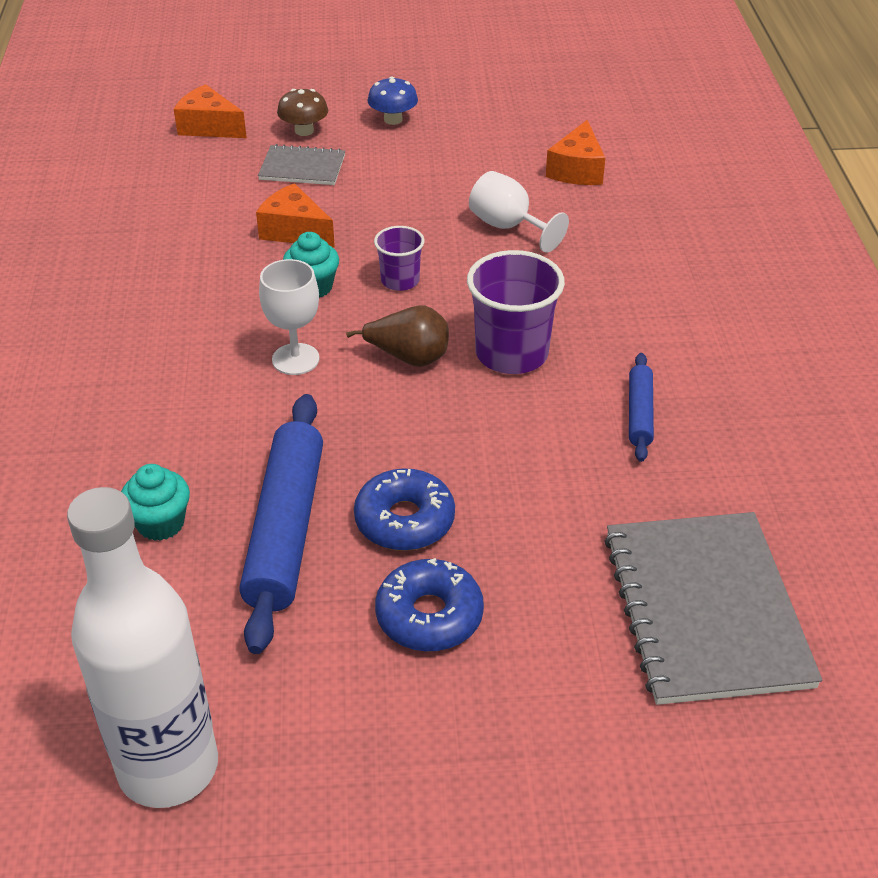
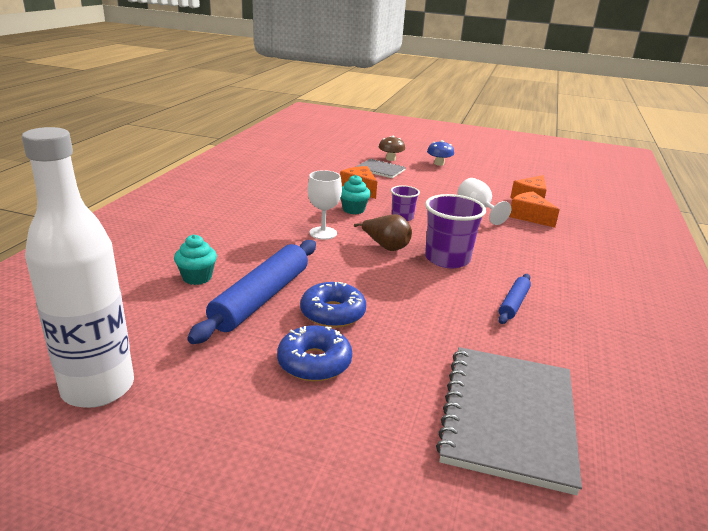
camera: 20 degrees right, 15 degrees down
orange cheese [174,84,247,138] -> orange cheese moved to [509,191,560,228]

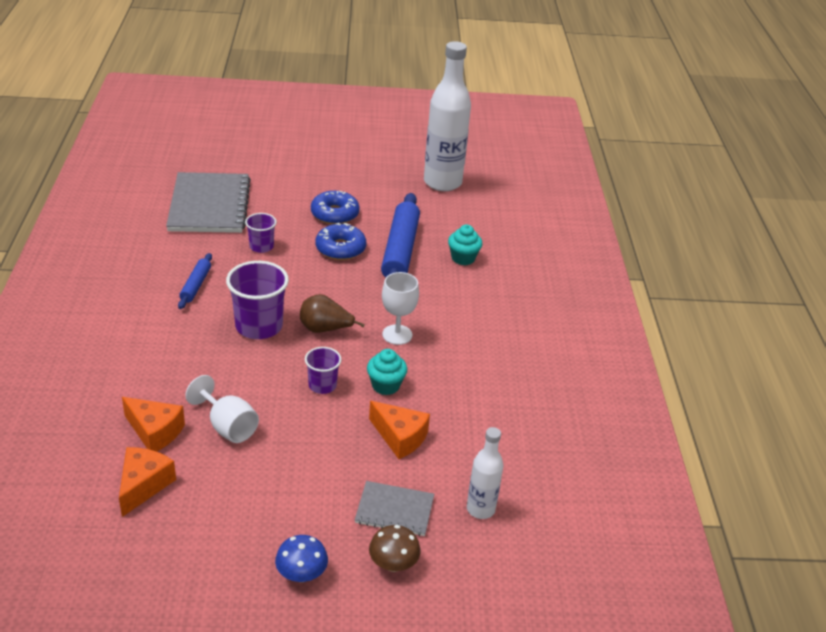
camera: 160 degrees right, 10 degrees up
none -> purple cup [245,213,277,253]
none -> white bottle [467,427,503,519]

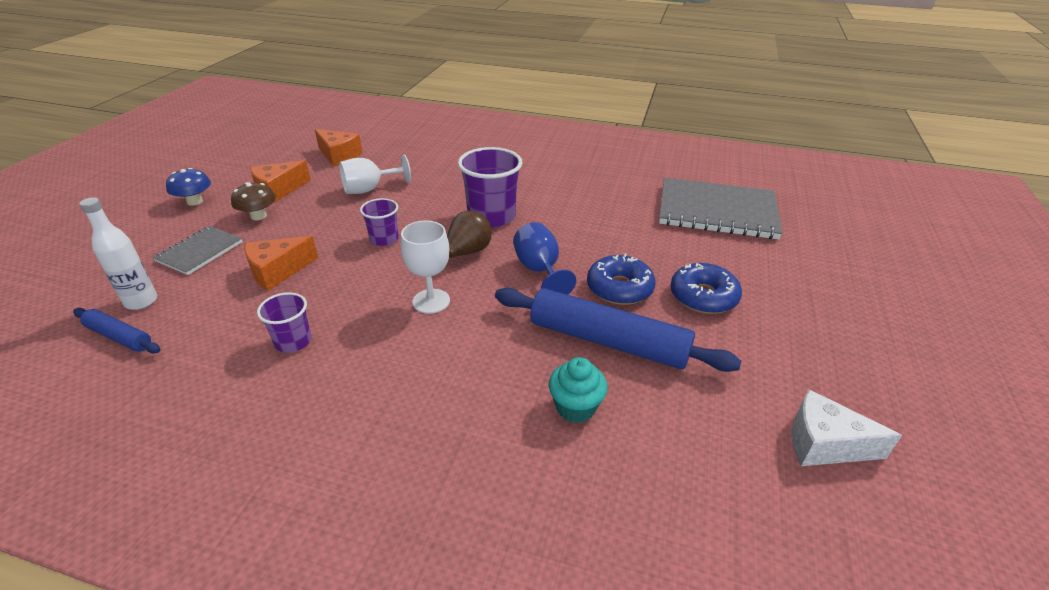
camera: 110 degrees right, 0 degrees up
orange cheese [122,397,185,452] -> orange cheese moved to [250,160,311,204]
blue rolling pin [178,253,212,309] -> blue rolling pin moved to [73,308,161,353]
purple cup [245,213,277,253] -> purple cup moved to [257,292,311,353]
turquoise cupcake [367,349,407,395] -> none
brown mushroom [369,525,421,572] -> brown mushroom moved to [231,182,276,220]
white bottle [424,41,471,191] -> white cheese [792,389,902,466]
none -> blue goblet [513,222,576,295]

